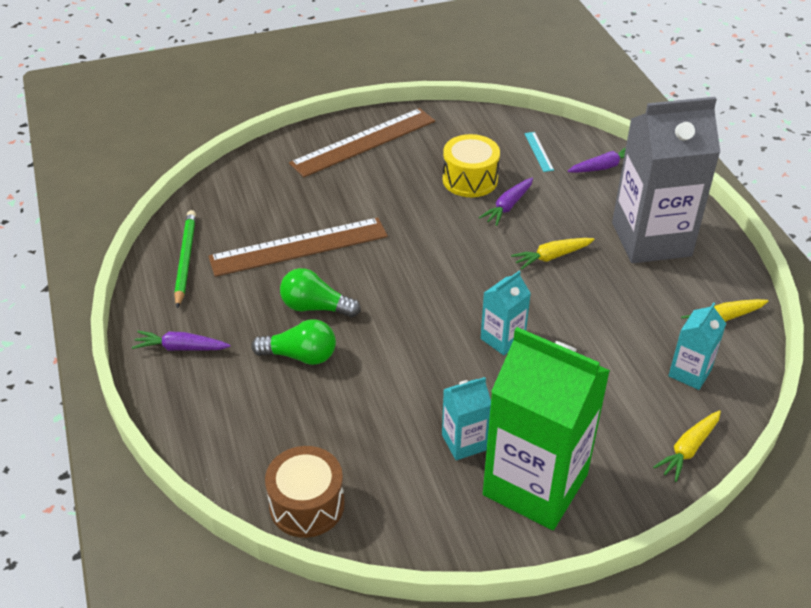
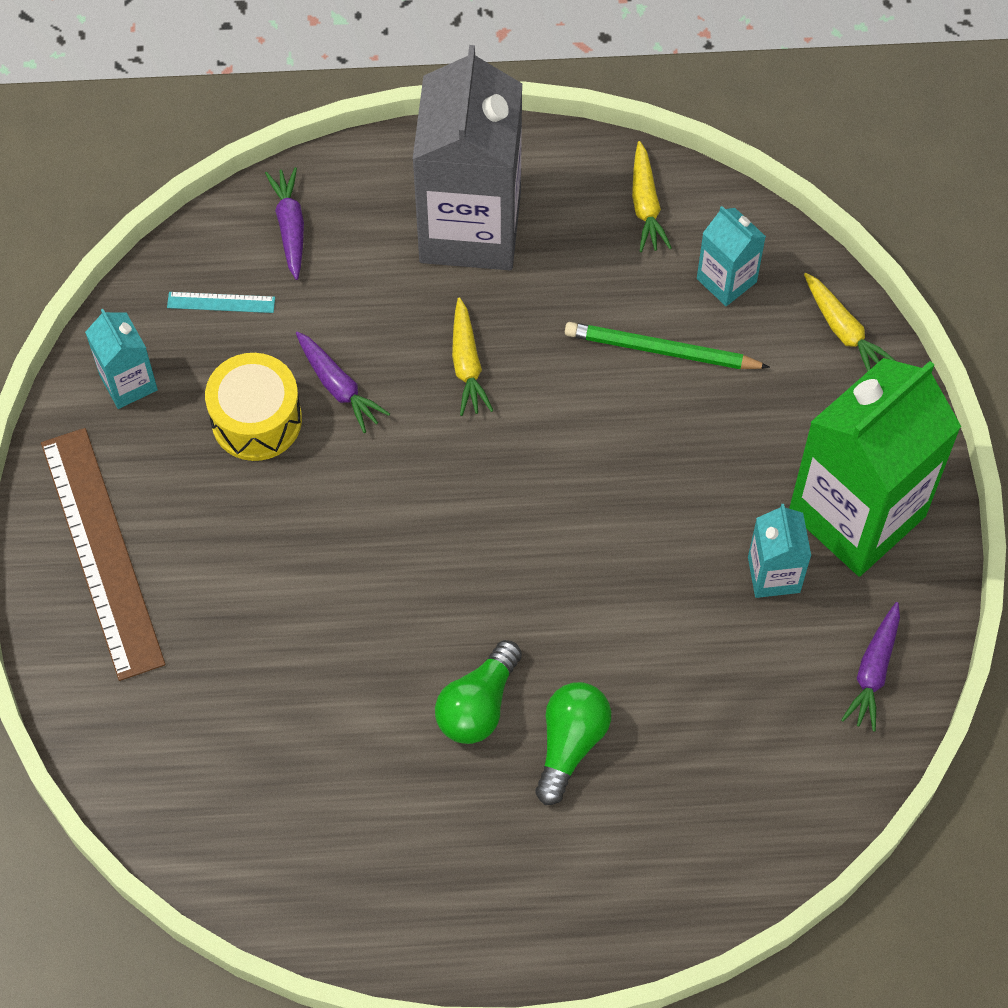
camera: 75 degrees left, 20 degrees up
purple carrot [132,331,231,351] -> purple carrot moved to [841,602,900,732]
green pencil [174,210,196,309] -> green pencil moved to [565,322,770,369]
brown ruler [208,217,388,277] -> none
brown drum [265,446,345,538] -> none
turquoise carton [481,271,531,355] -> turquoise carton moved to [85,309,158,409]

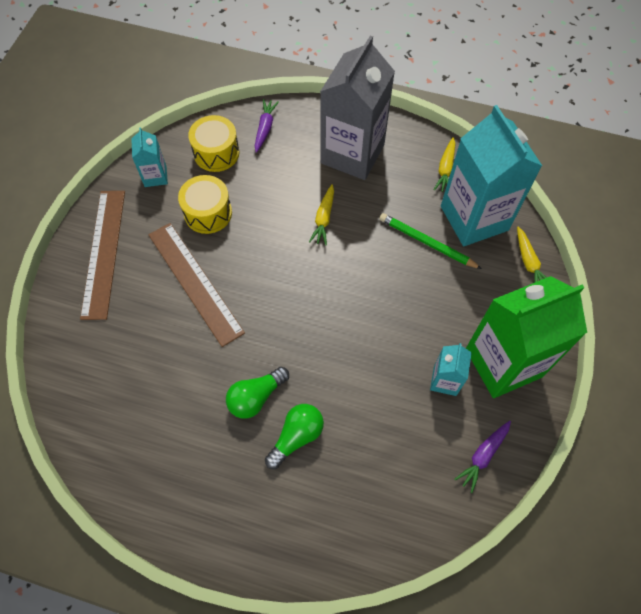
camera: 20 degrees right, 0 degrees up
turquoise ruler [167,292,275,313] -> yellow drum [188,115,239,172]
purple carrot [296,331,390,433] -> none
turquoise carton [697,206,766,306] -> turquoise carton [441,105,542,246], size x2.17
none -> brown ruler [149,223,245,347]

